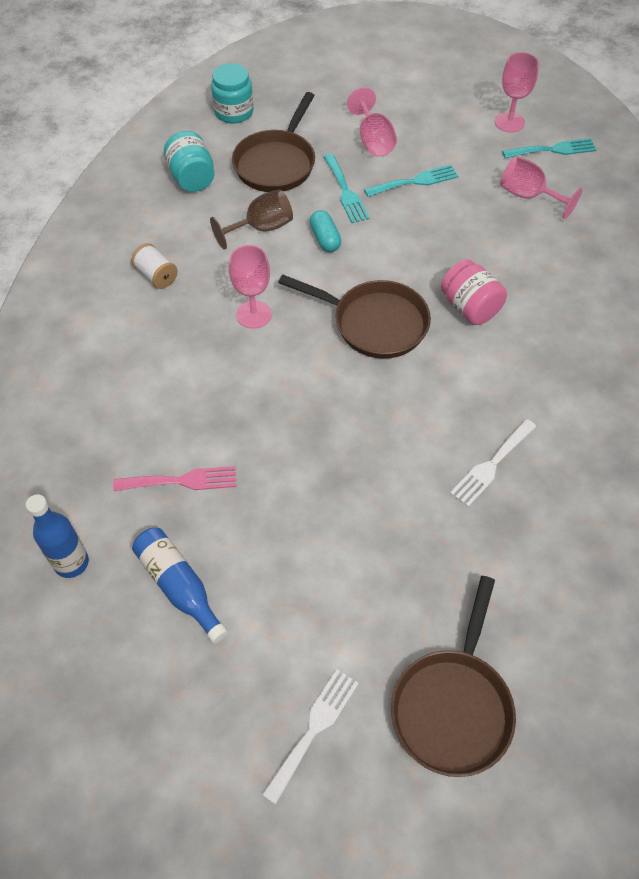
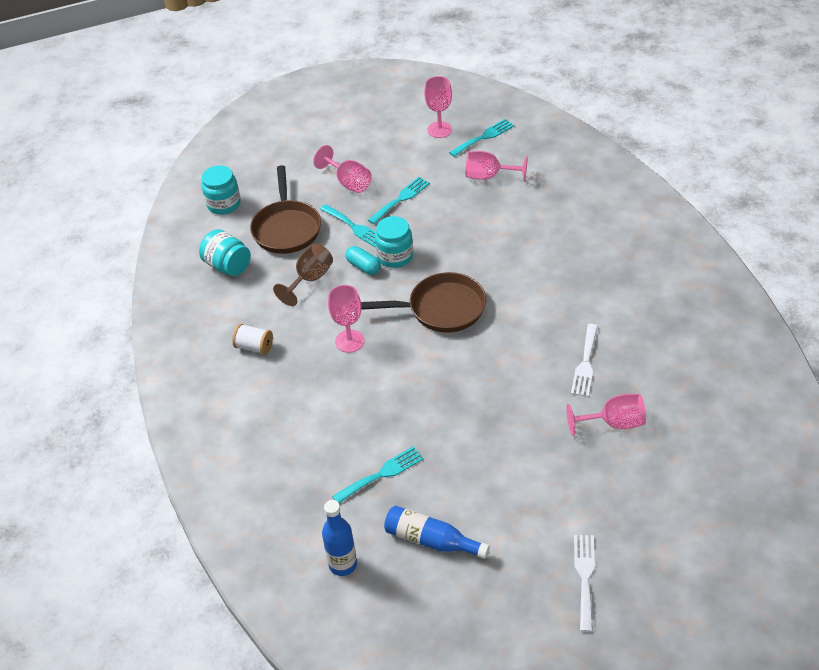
camera: 25 degrees left, 10 degrees down
pink fork [113,466,237,491] -> turquoise fork [332,446,424,503]
brown pan [391,576,516,777] -> none
pink jar [441,259,507,325] -> none
none -> turquoise jar [375,216,413,268]
none -> pink goblet [567,394,646,436]

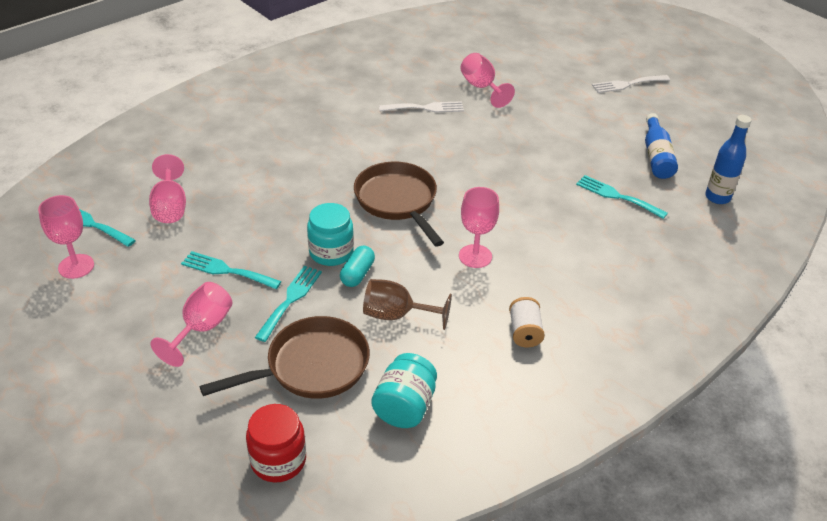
camera: 115 degrees left, 5 degrees down
turquoise jar [201,165,241,215] -> red jar [246,404,306,482]

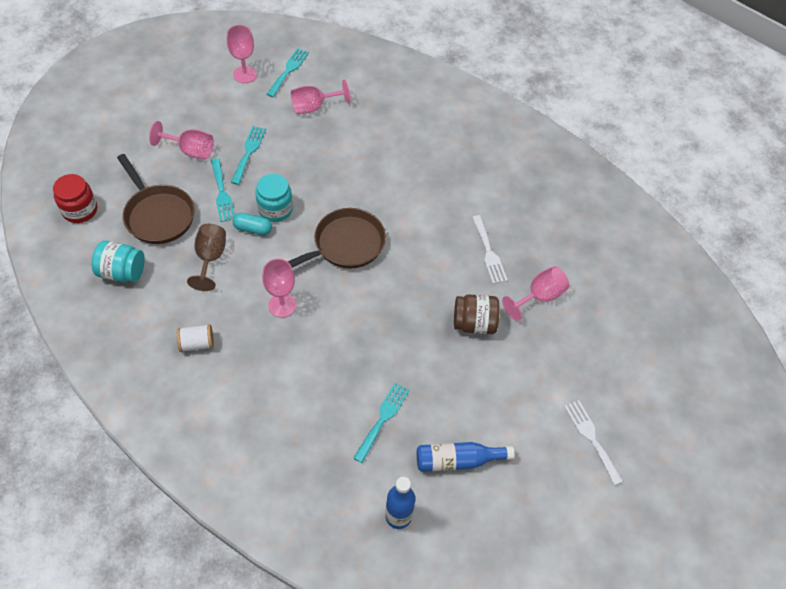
camera: 80 degrees right, 15 degrees up
turquoise fork [255,266,322,342] -> turquoise fork turned 60 degrees clockwise [211,158,235,222]
none -> brown jar [454,294,499,334]

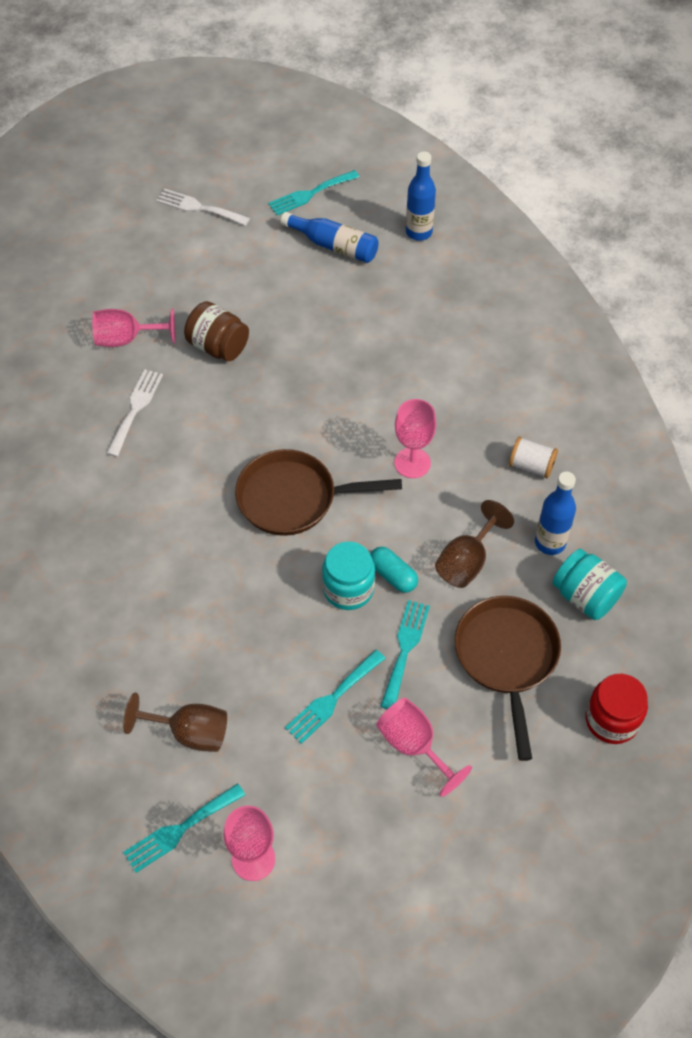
camera: 145 degrees left, 0 degrees up
pink goblet [291,79,350,114] -> brown goblet [123,693,227,752]
turquoise fork [353,383,410,463] -> turquoise fork moved to [268,170,359,215]
white fork [564,400,623,485] -> white fork turned 105 degrees clockwise [156,189,250,226]
none -> blue bottle [535,472,576,555]

